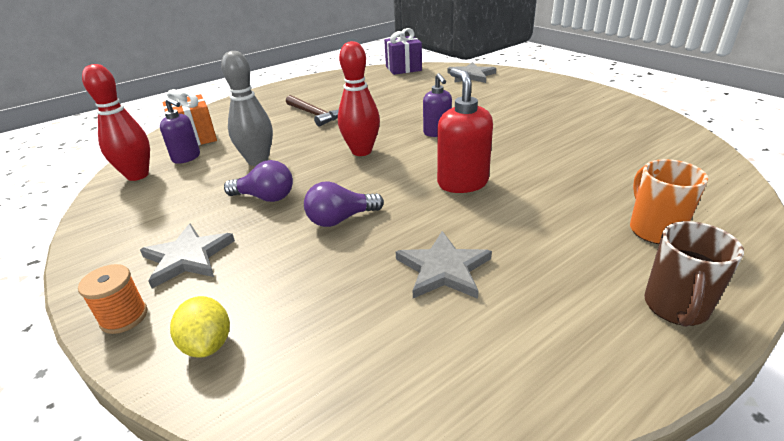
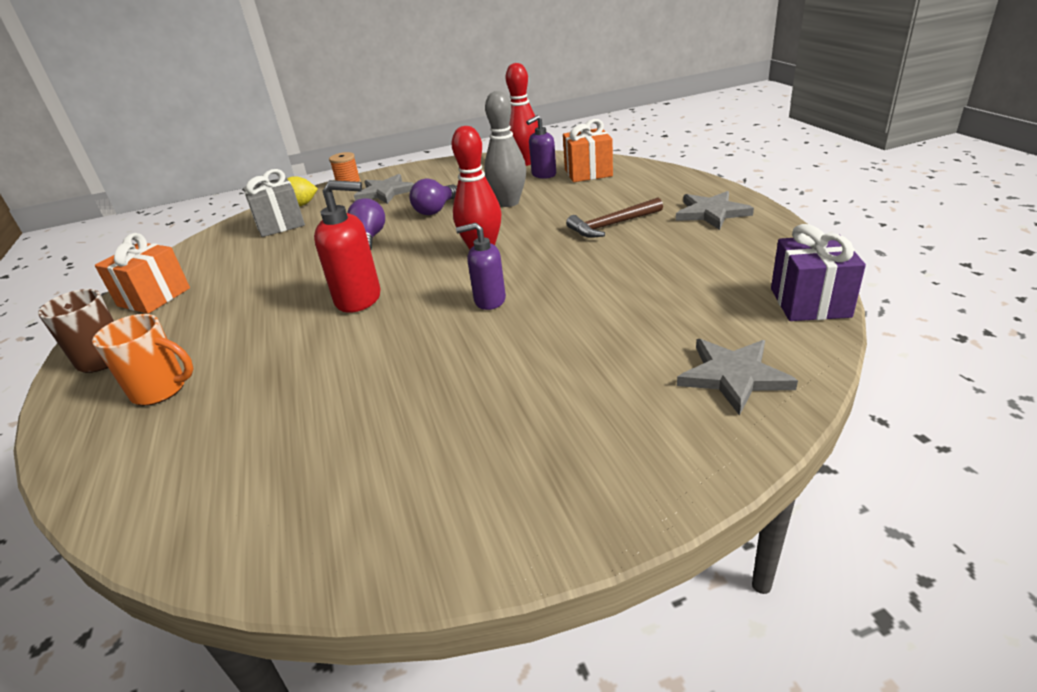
camera: 110 degrees right, 0 degrees up
grey star [396,231,492,299] -> grey star moved to [676,191,754,230]
none -> orange gift [95,233,190,314]
none -> grey gift [243,169,305,237]

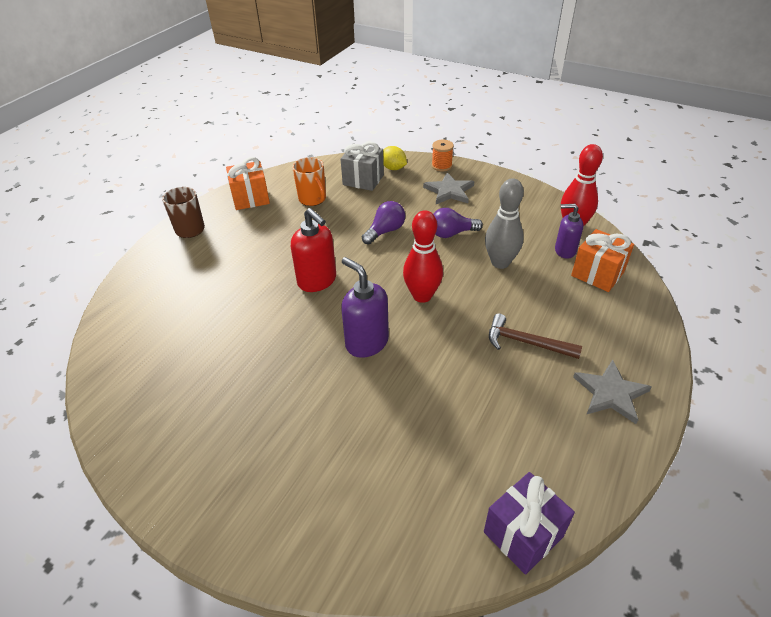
camera: 45 degrees right, 10 degrees up
orange mug [92,314,194,406] -> orange mug moved to [292,157,326,206]
purple soap dispenser [456,223,506,310] -> purple soap dispenser [341,257,389,358], size x1.52
grey star [677,339,798,416] -> none

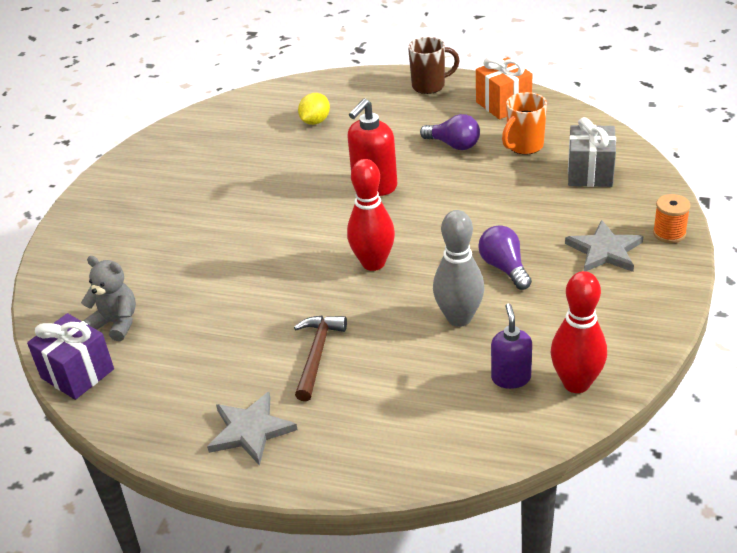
camera: 80 degrees right, 5 degrees down
purple soap dispenser [341,257,389,358] -> none
purple light bulb [362,201,405,244] -> purple light bulb moved to [420,114,480,150]
yellow lemon [383,146,407,170] -> yellow lemon moved to [298,93,330,125]
orange gift [571,229,634,292] -> none
none -> grey teddy bear [81,256,136,341]

